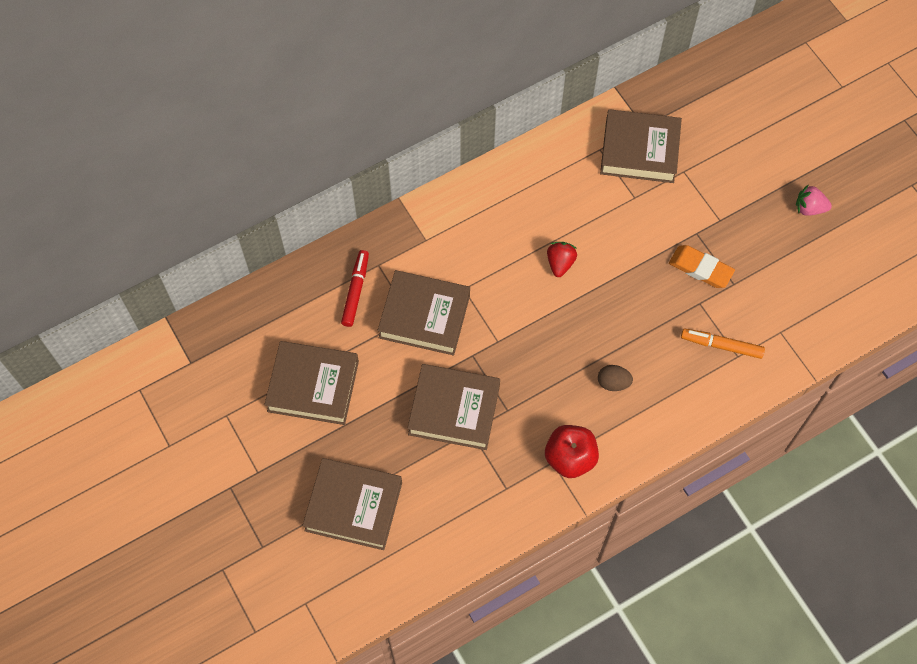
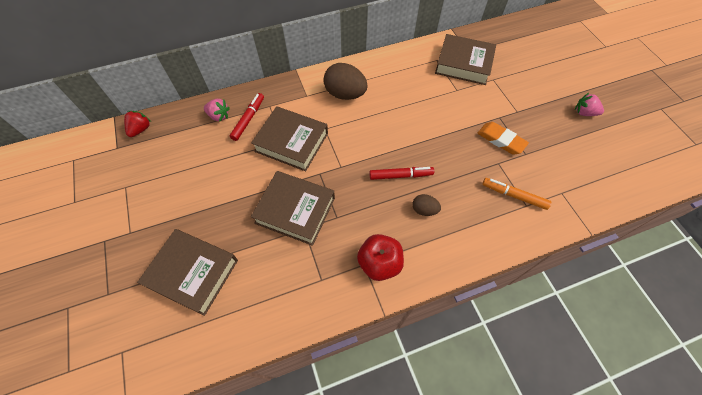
camera: 10 degrees right, 5 degrees down
brown book [264,341,359,425] -> none
red strawberry [547,242,577,277] -> red strawberry moved to [124,111,151,137]
none -> pink strawberry [204,99,230,122]
none -> brown egg [324,63,367,100]
none -> red marker [369,167,434,180]

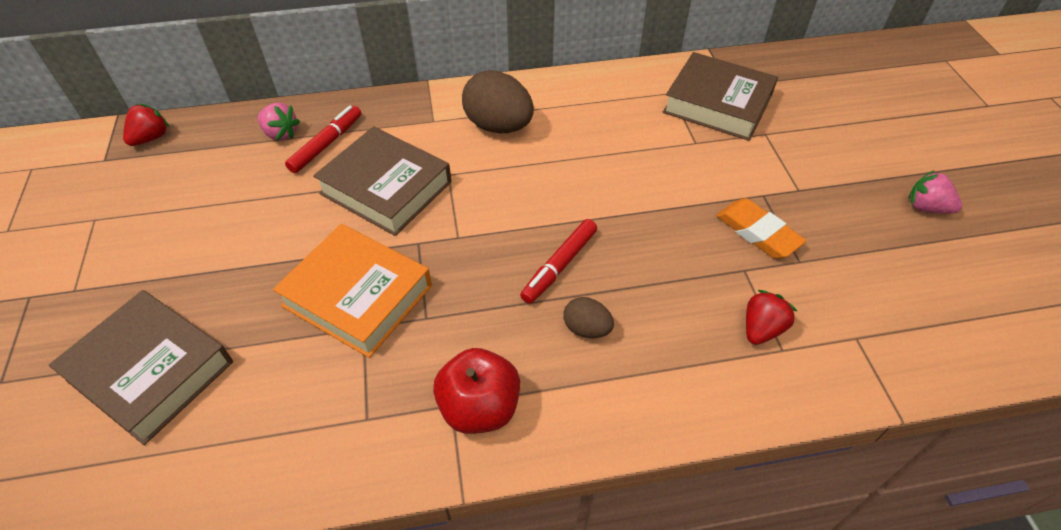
camera: 10 degrees right, 10 degrees down
brown book [251,171,335,246] -> orange book [273,224,432,358]
red marker [369,167,434,180] -> red marker turned 120 degrees clockwise [520,219,597,304]
orange marker [482,178,551,210] -> red strawberry [746,290,797,345]

